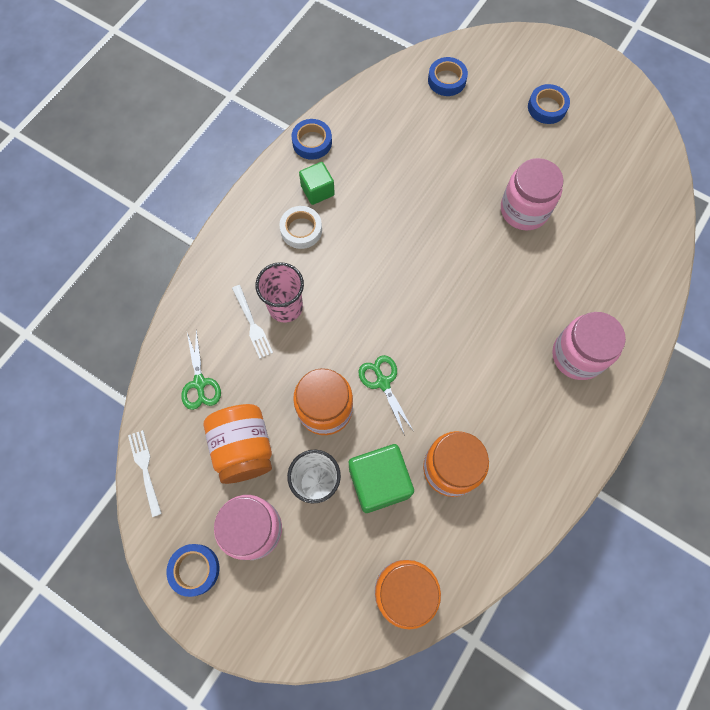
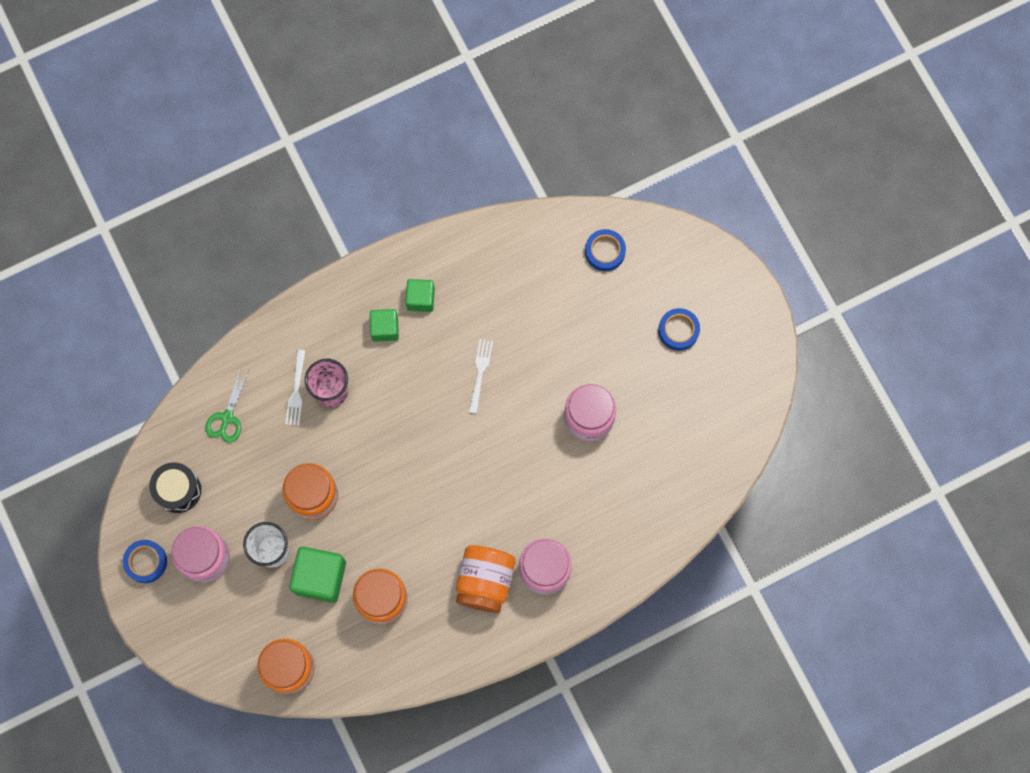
camera: 30 degrees right, 5 degrees up
white fork [128,430,162,517] -> white fork moved to [469,339,493,414]
orange jar [204,404,272,484] -> orange jar moved to [456,545,515,613]
white tape [279,206,322,249] -> green cube [370,309,399,342]
blue tape [291,119,332,160] -> none
green scissors [359,355,413,436] -> none
none -> black drum [149,462,201,513]

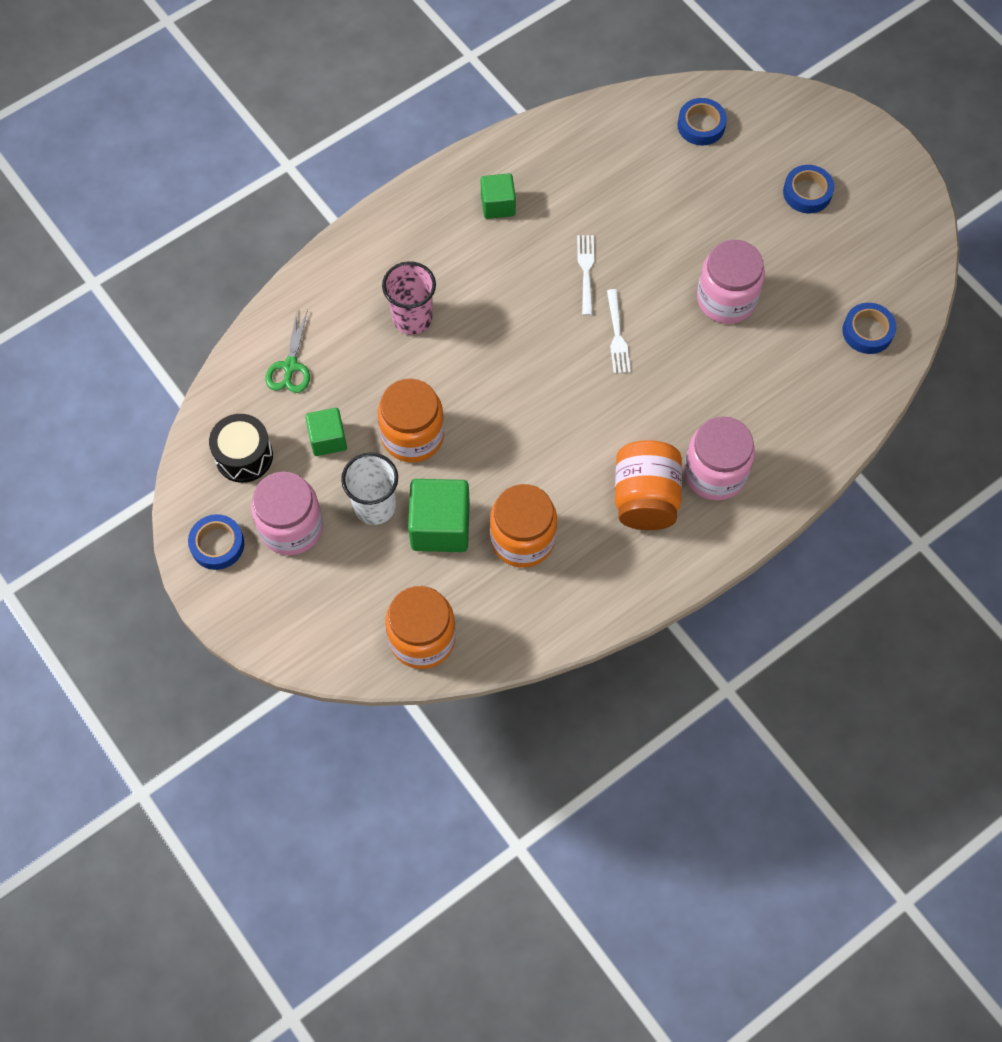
camera: 10 degrees left, 10 degrees down
white fork [285,350,305,425] -> white fork moved to [607,289,631,374]
green cube [370,309,399,342] -> green cube moved to [305,408,347,456]
none -> blue tape [842,303,896,354]

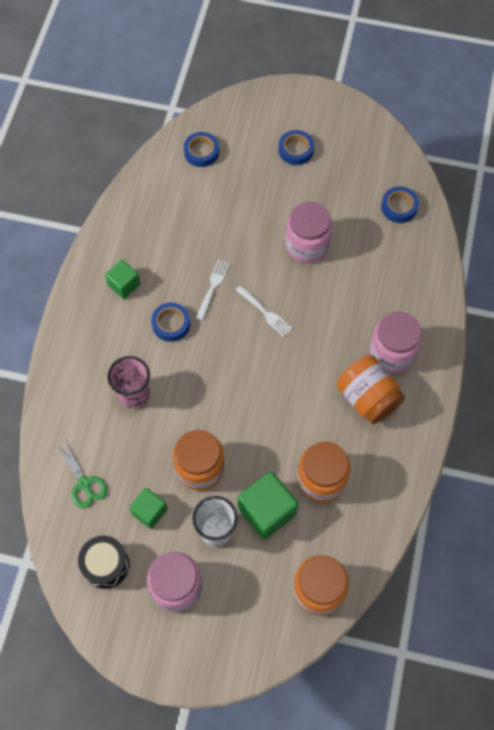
camera: 40 degrees left, 0 degrees up
blue tape [188,514,244,570] -> blue tape moved to [151,303,190,342]
white fork [577,235,594,316] -> white fork turned 60 degrees clockwise [196,259,230,321]

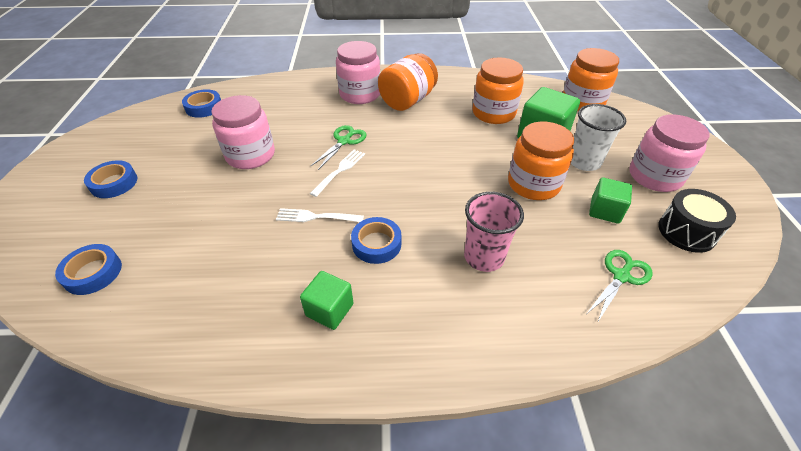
camera: 105 degrees left, 20 degrees down
none -> green scissors [310,125,367,170]

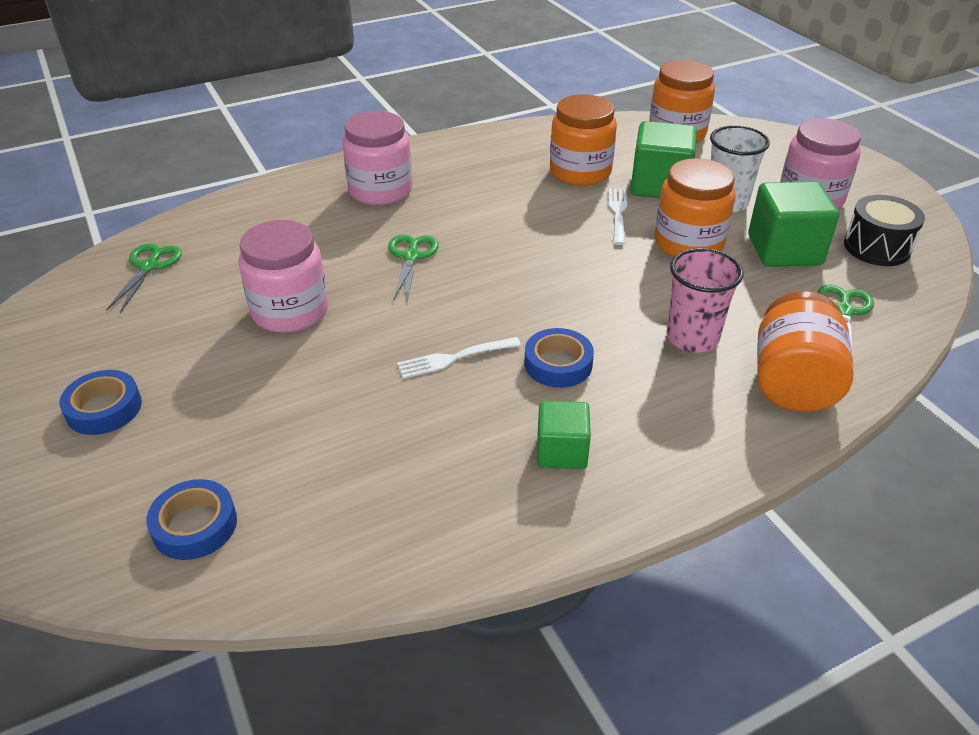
camera: 25 degrees left, 5 degrees down
blue tape [182,89,221,118] -> green scissors [106,244,182,313]
white fork [310,149,365,197] -> white fork moved to [609,188,627,245]
orange jar [378,53,438,111] -> orange jar moved to [757,291,854,412]
green cube [589,177,632,224] -> green cube [748,181,839,267], size x1.64

